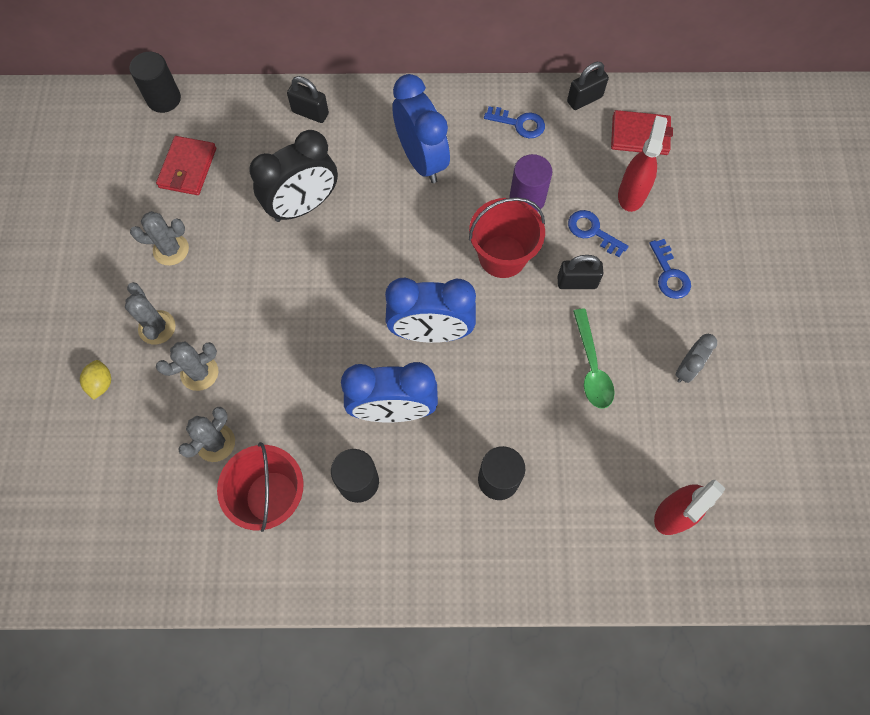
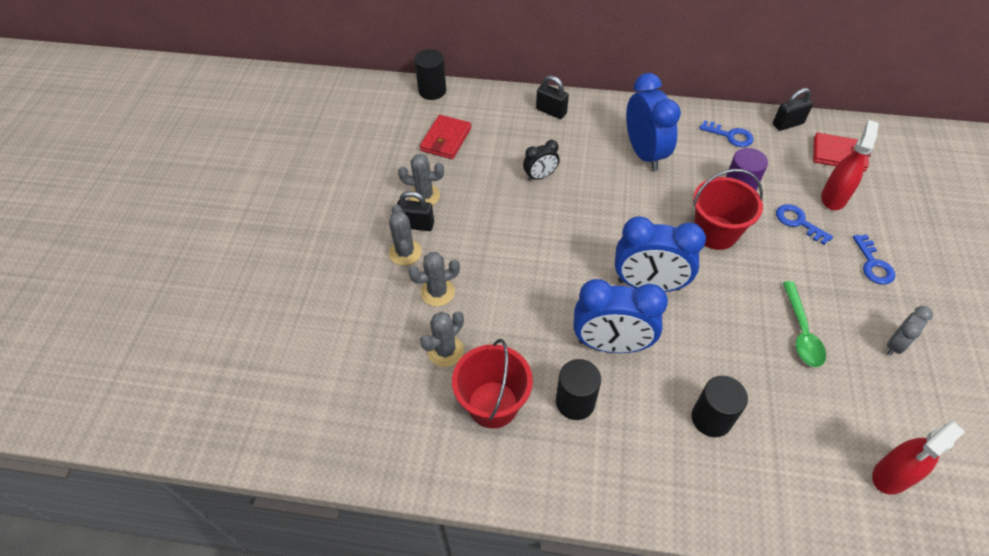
camera: 10 degrees right, 15 degrees down
yellow lemon [80,360,111,400] -> none
black clock [249,130,338,222] -> black clock [523,140,559,181], size x0.52
black padlock [557,255,603,289] -> black padlock moved to [397,191,434,231]

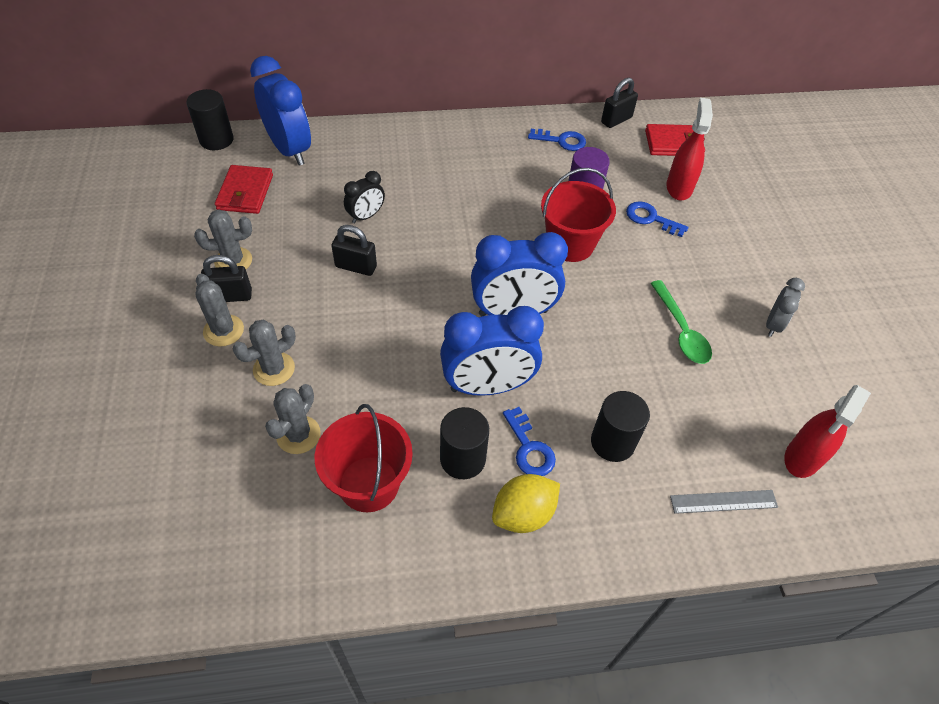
camera: 20 degrees left, 0 degrees up
black padlock [536,75,569,119] -> black padlock moved to [331,225,377,276]
blue clock [626,73,681,171] -> blue clock moved to [250,56,311,166]
blue key [853,234,895,284] -> blue key moved to [503,407,556,476]
none -> yellow lemon [492,474,560,533]
none -> grey ruler [670,490,778,514]

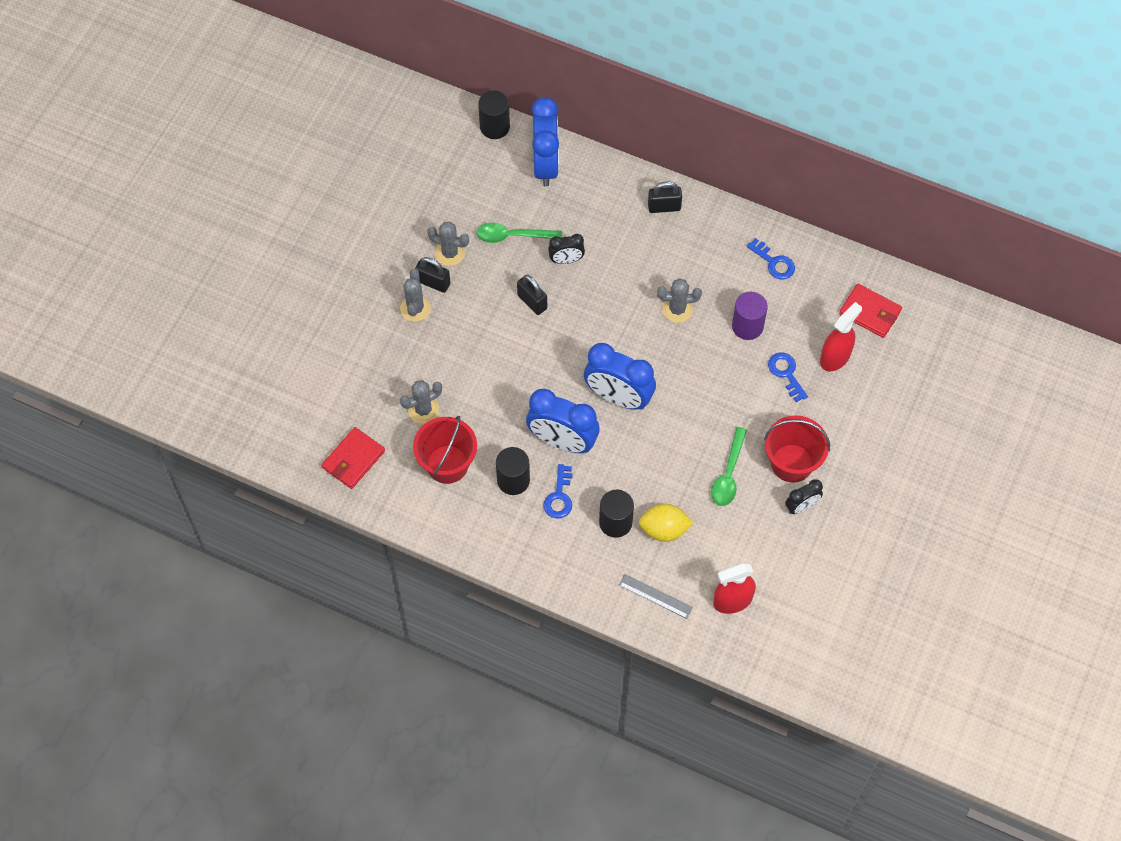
camera: 35 degrees right, 10 degrees up
red wallet [215,165,273,214] -> red wallet moved to [322,427,385,489]
grey cactus [233,320,296,386] -> grey cactus moved to [657,278,702,323]
yellow lemon [492,474,560,533] -> yellow lemon moved to [639,504,693,542]
red bucket [541,168,616,262] -> red bucket moved to [764,415,830,483]
black padlock [601,78,638,128] -> black padlock moved to [648,181,682,213]
grey clock [766,278,805,337] -> black clock [785,479,823,514]
none -> green spoon [476,223,562,243]

